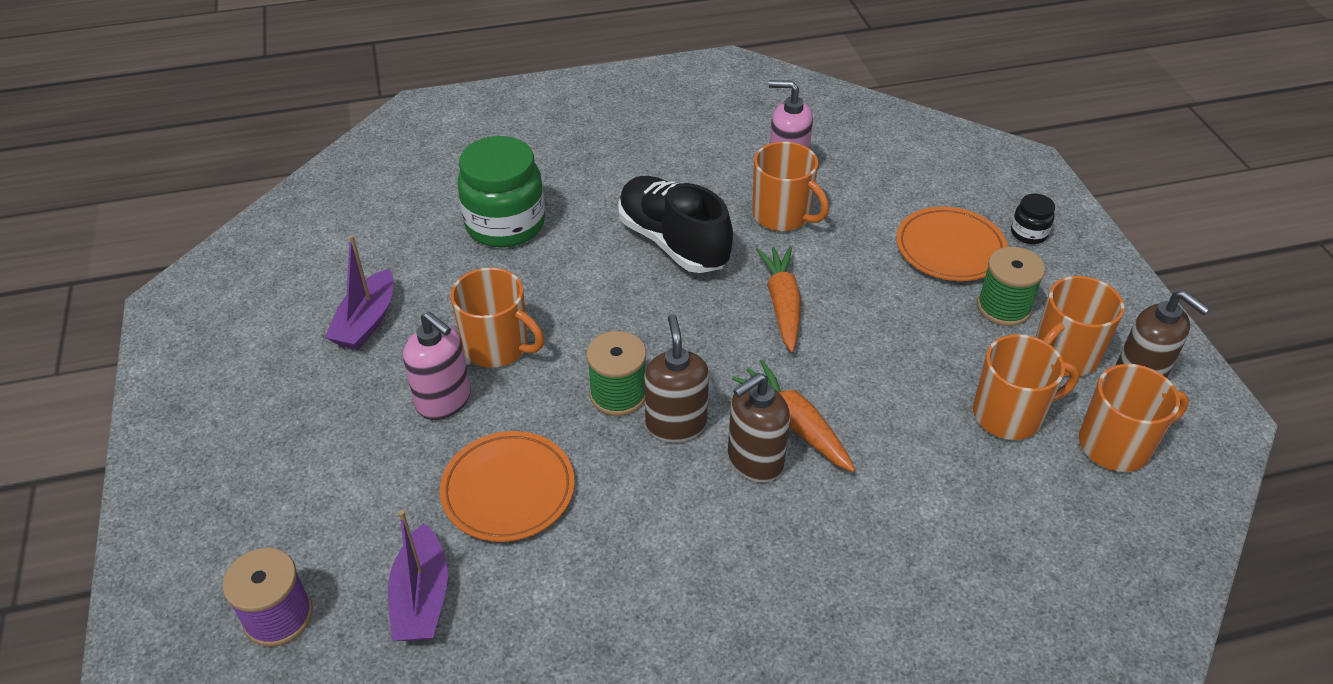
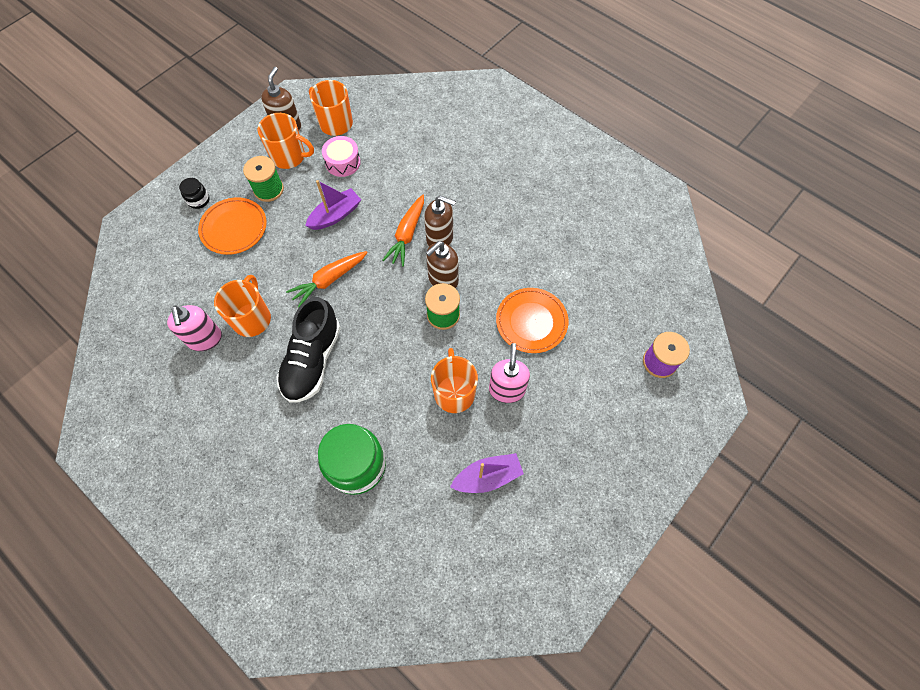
camera: 125 degrees left, 20 degrees up
purple boat [388,510,448,641] -> purple boat moved to [305,180,361,230]
orange mug [973,334,1079,440] -> pink drum [322,136,361,177]

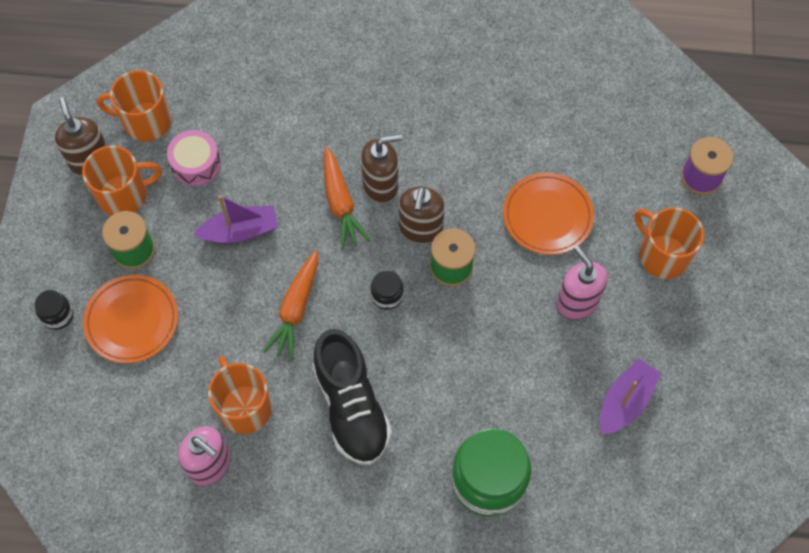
camera: 35 degrees left, 0 degrees up
purple boat [305,180,361,230] -> purple boat turned 60 degrees clockwise [193,195,278,243]
orange mug [431,348,478,413] -> orange mug moved to [635,207,704,279]
none -> black jar [371,270,404,310]

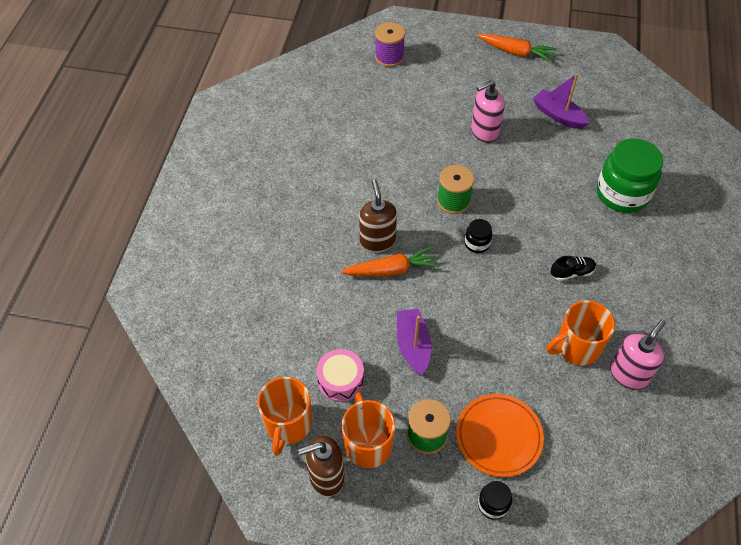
camera: 85 degrees left, 10 degrees down
orange carrot [263,250,318,360] -> orange carrot moved to [477,34,557,63]
black shoe [313,329,392,465] -> black shoe [550,256,596,281], size x0.46
brown soap dispenser [399,186,445,244] -> none
orange plate [503,173,594,255] -> none
orange mug [635,207,704,279] -> none

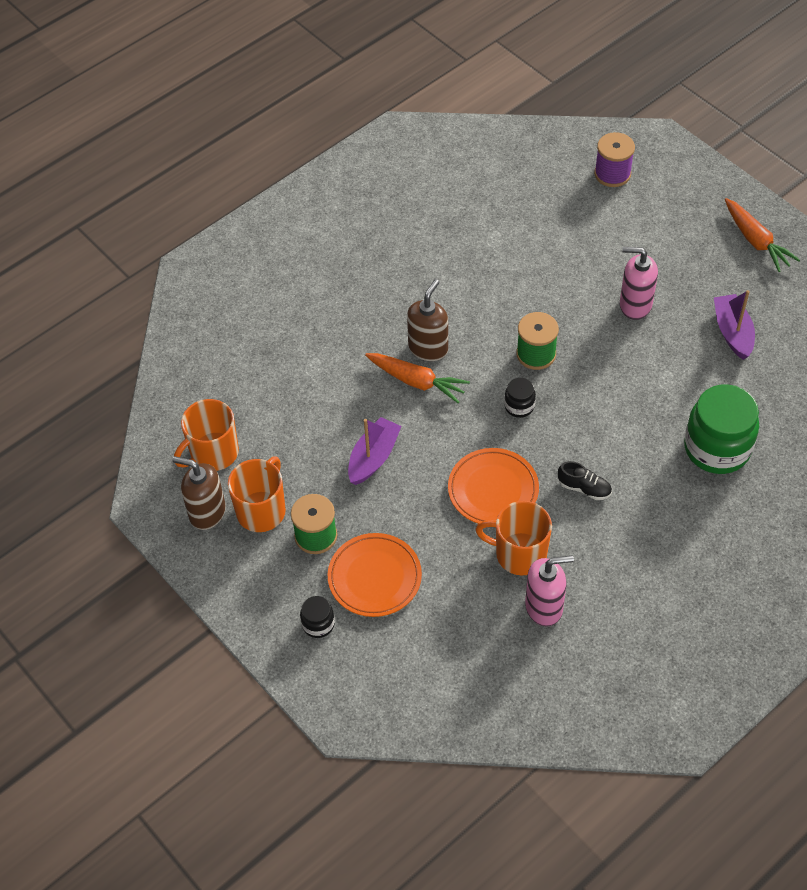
camera: 40 degrees right, 0 degrees up
pink drum [317,349,364,402] -> none
none -> orange plate [448,448,539,524]

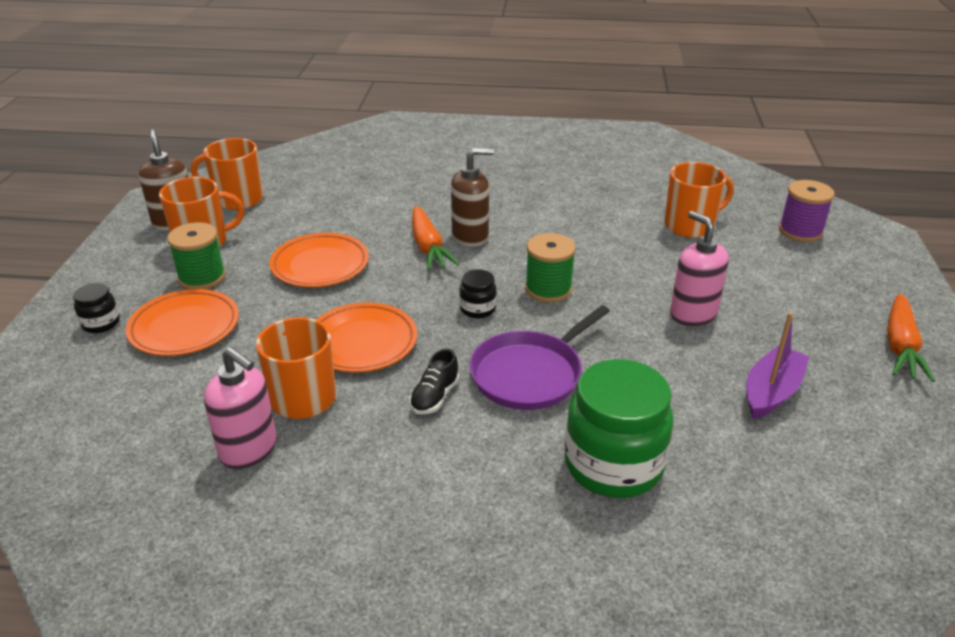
camera: 45 degrees right, 20 degrees down
purple boat [348,417,401,485] -> orange plate [269,233,369,287]
black shoe [558,461,612,500] -> black shoe turned 45 degrees clockwise [409,348,459,414]
none -> purple pan [469,305,610,410]
none -> orange mug [665,162,734,238]

